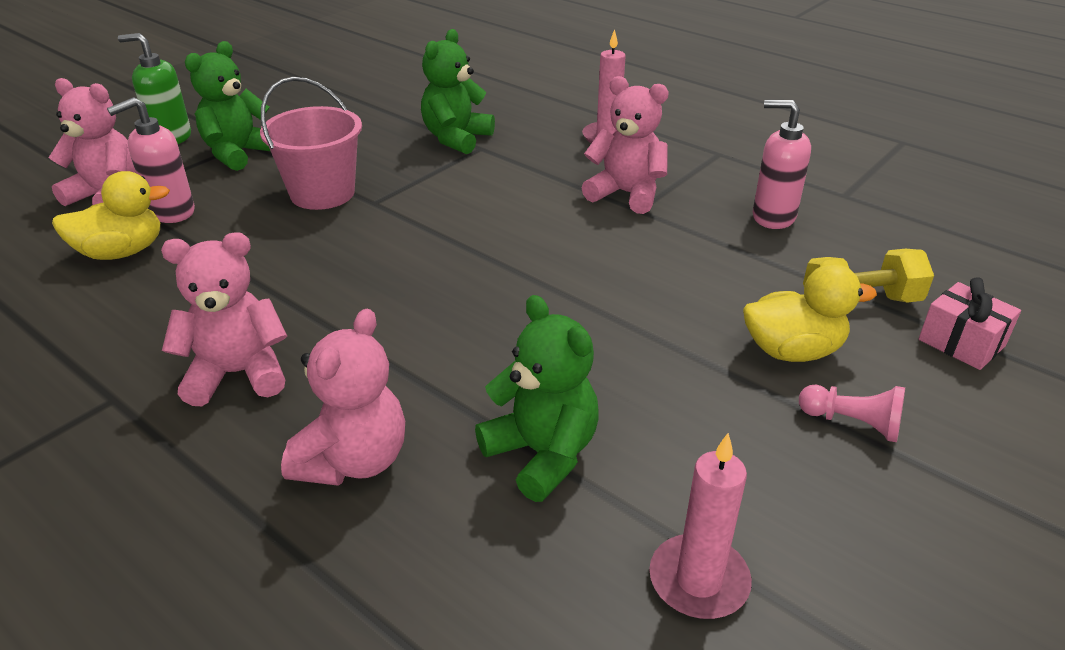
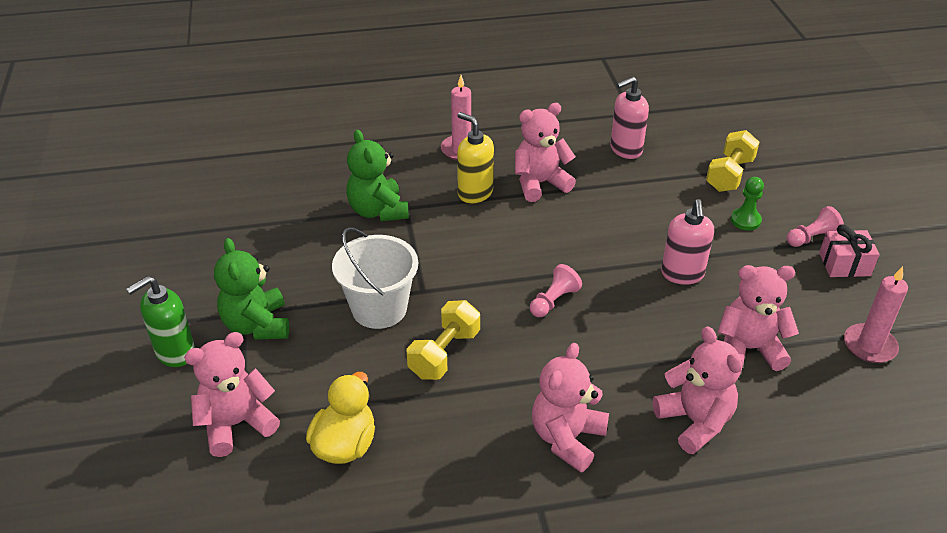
camera: 50 degrees left, 5 degrees up
pink soap dispenser [107,97,195,223] -> pink soap dispenser moved to [661,199,714,285]
pink bucket [260,77,362,210] -> white bucket [332,227,418,329]
green teddy bear [475,295,599,502] -> pink teddy bear [718,265,799,371]
yellow duck [743,264,877,362] -> green pawn [731,177,764,230]
pink gift [918,278,1021,370] -> pink gift moved to [819,224,880,277]
none -> yellow dumbbell [406,300,480,380]
none -> yellow soap dispenser [457,112,494,203]
none -> pink pawn [530,264,582,317]

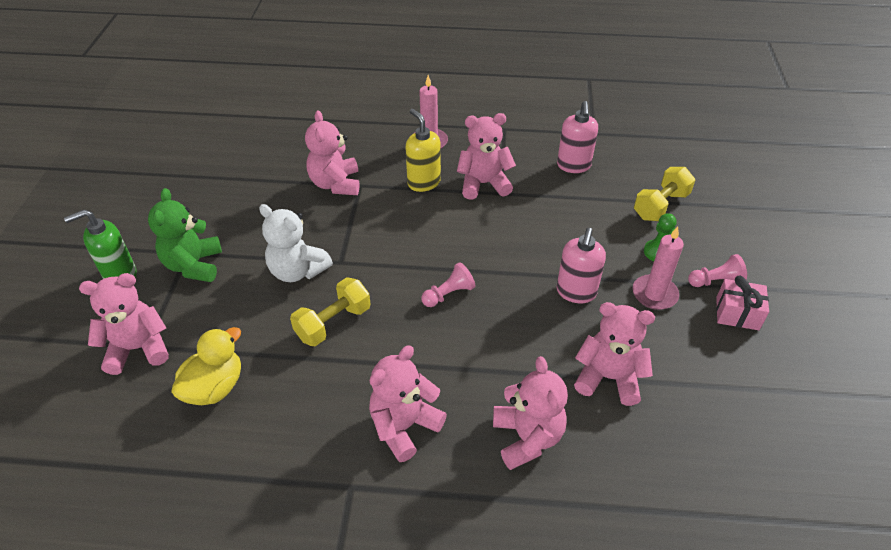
camera: 15 degrees right, 5 degrees up
white bucket [332,227,418,329] -> white teddy bear [259,204,333,282]
green teddy bear [346,130,409,221] -> pink teddy bear [305,110,360,195]
pink soap dispenser [610,76,649,159] -> pink soap dispenser turned 75 degrees counterclockwise [557,101,598,173]
pink candle [844,266,908,363] -> pink candle moved to [633,226,684,310]

